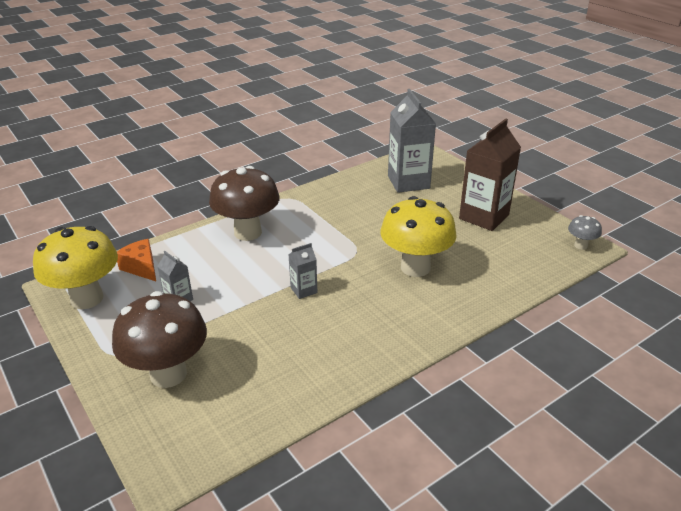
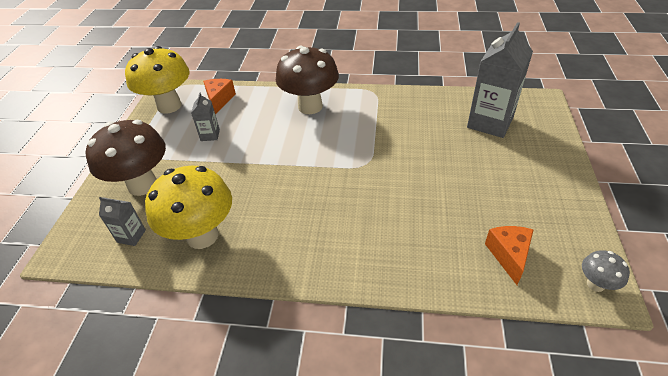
camera: 45 degrees right, 10 degrees up
grey carton [289,243,317,299] -> grey carton moved to [99,197,146,246]
yellow mushroom [380,196,457,277] -> yellow mushroom moved to [145,166,232,249]
brown carton [459,119,521,231] -> none
none -> orange cheese [485,226,534,285]

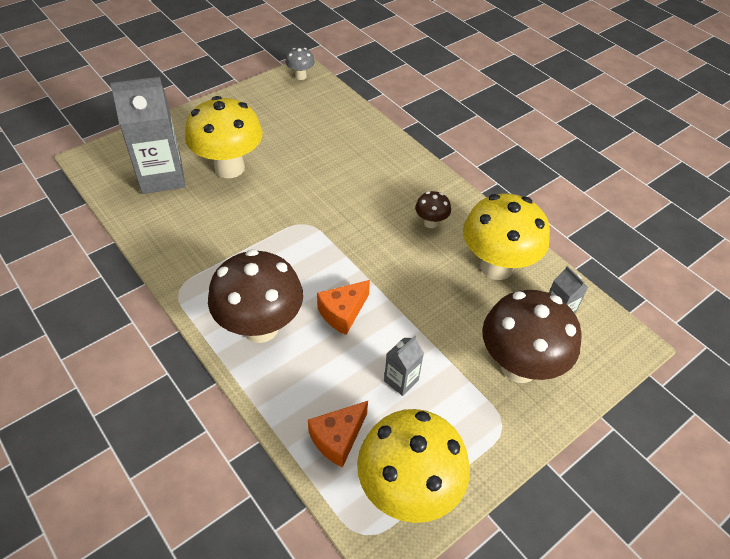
camera: 140 degrees left, 5 degrees up
orange cheese [485,226,534,285] -> orange cheese moved to [317,280,370,335]
none -> yellow mushroom [185,96,263,178]
none -> brown mushroom [415,191,451,228]

